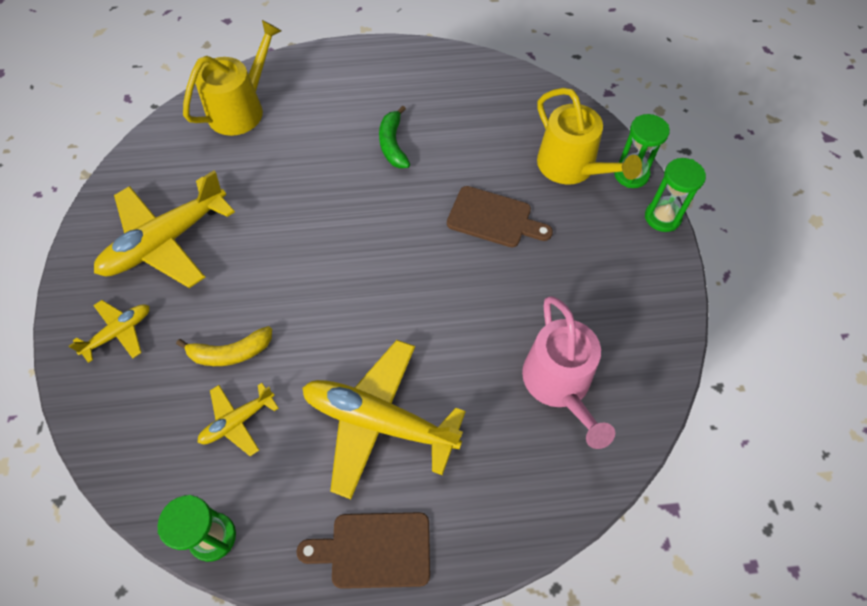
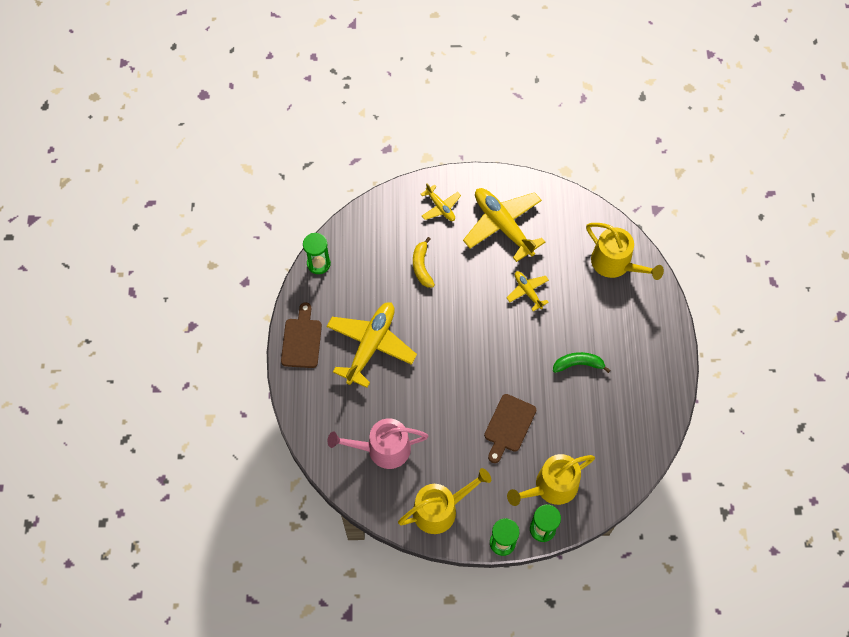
camera: 95 degrees right, 5 degrees up
yellow plane [197,383,279,456] -> yellow plane moved to [507,271,549,311]
none -> yellow watering can [398,468,491,534]

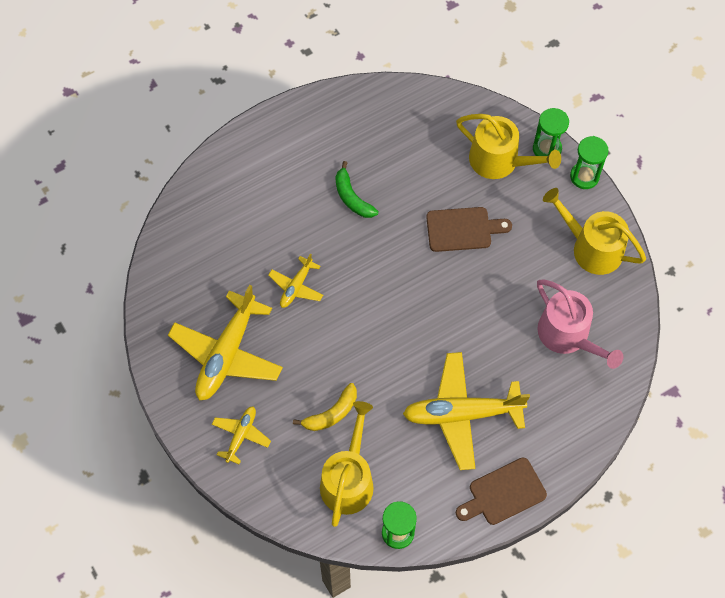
camera: 120 degrees left, 0 degrees up
yellow watering can [586,223,664,280] -> yellow watering can moved to [320,401,374,527]

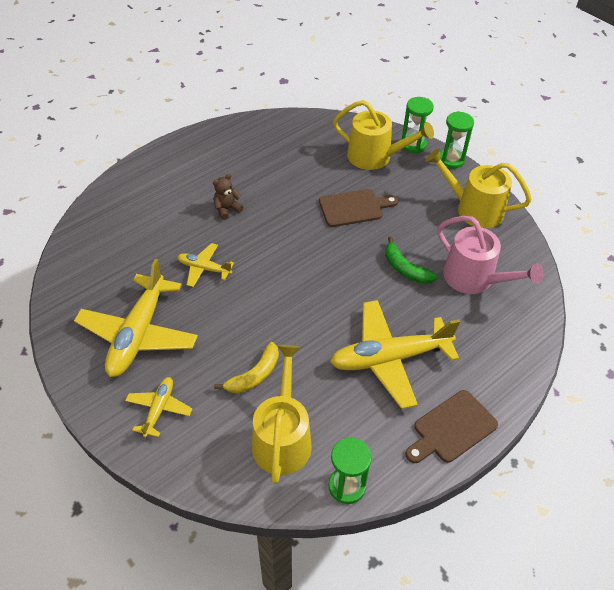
camera: 10 degrees left, 15 degrees down
yellow plane [268,253,323,308] -> yellow plane turned 90 degrees clockwise [177,243,234,287]
green banana [335,161,379,218] -> green banana moved to [385,237,438,284]
none -> brown teddy bear [213,174,243,220]

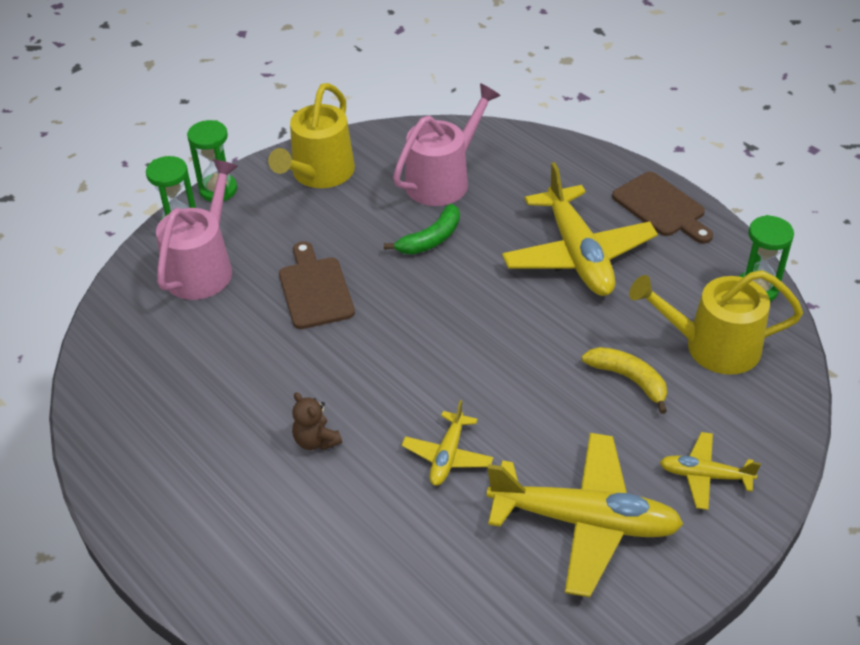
camera: 90 degrees left, 5 degrees down
yellow watering can [333,100,434,170] -> pink watering can [156,159,238,300]

